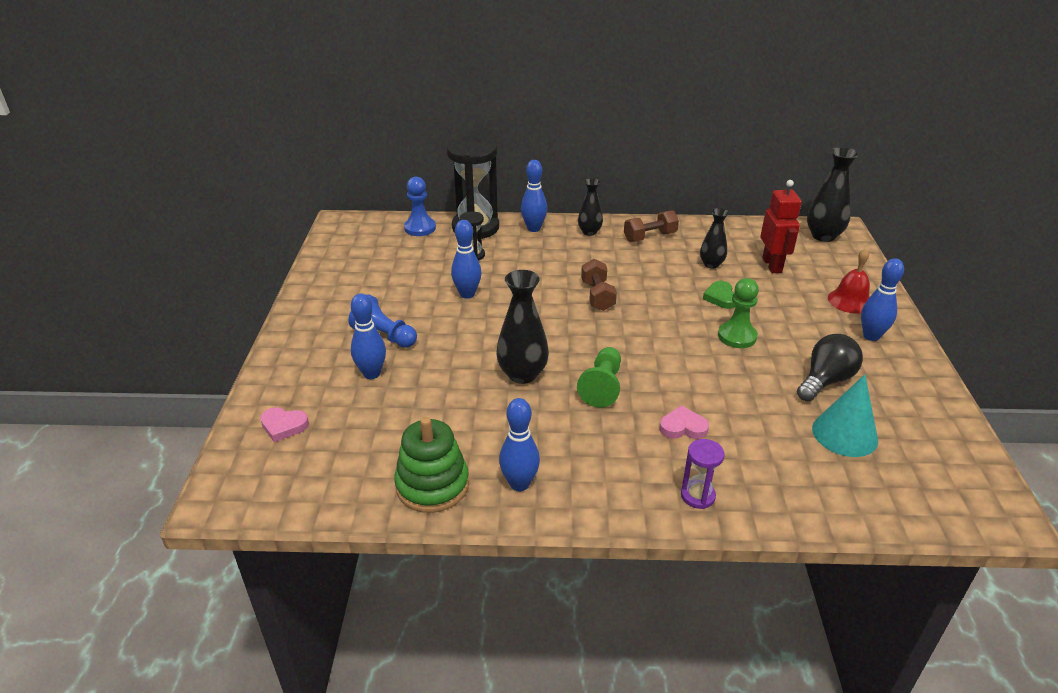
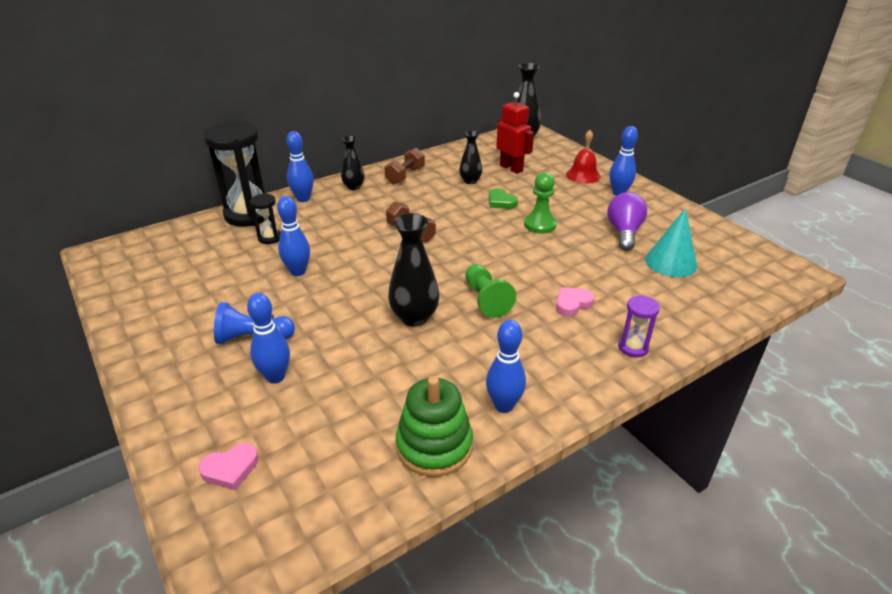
camera: 35 degrees left, 0 degrees up
blue pawn [404,177,436,236] -> none
black light bulb [797,334,863,401] -> purple light bulb [607,192,647,251]

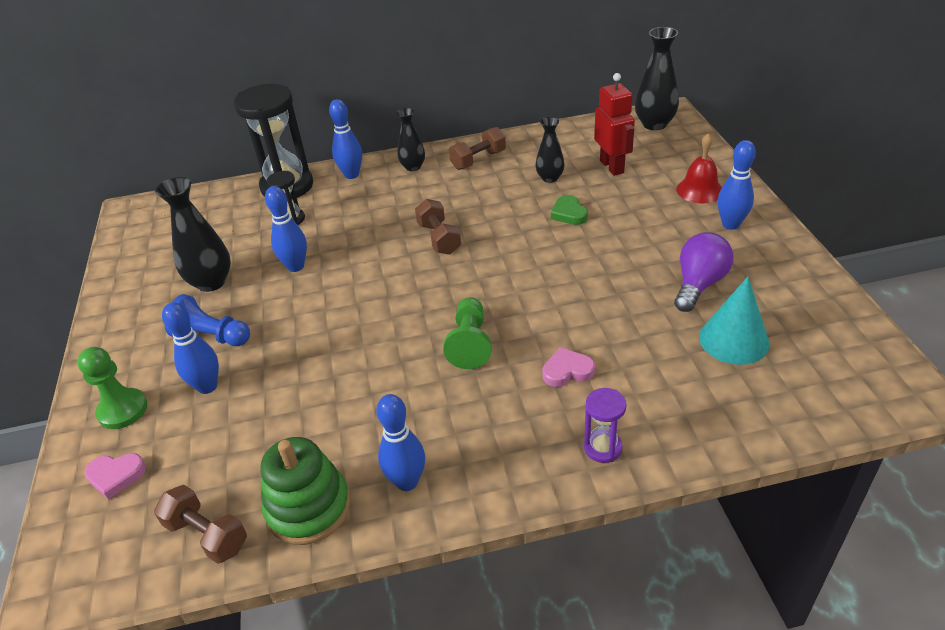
camera: 25 degrees right, 5 degrees up
black vase [388,213,440,326] -> black vase moved to [155,177,231,292]
green pawn [524,172,557,234] -> green pawn moved to [77,347,147,429]
none -> brown dumbbell [154,485,247,564]

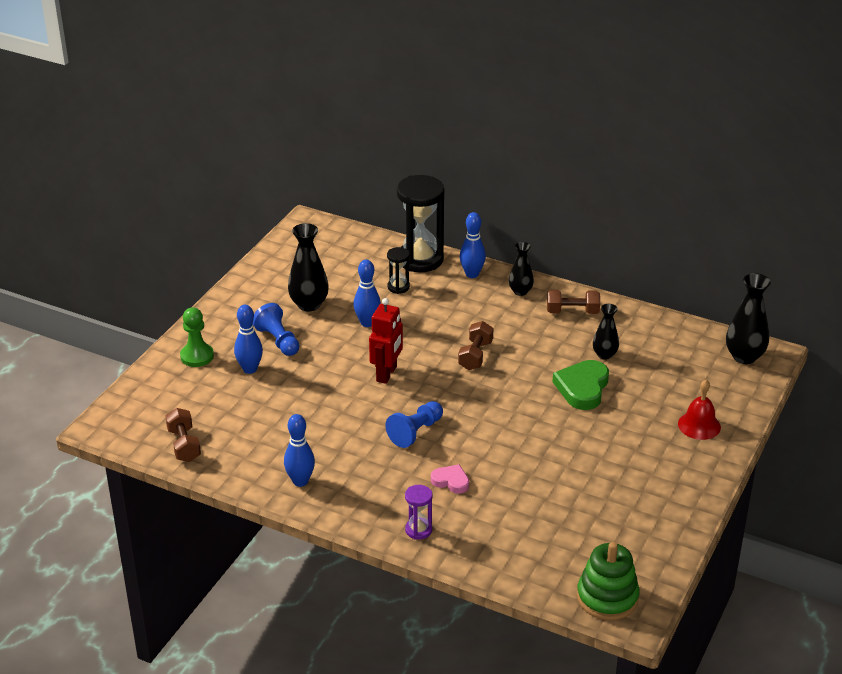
camera: 35 degrees right, 5 degrees down
pink heart [84,453,146,500] -> none
green stacking toy [260,437,351,545] -> green stacking toy moved to [577,542,640,620]
green pawn [443,297,492,369] -> blue pawn [385,401,443,448]
green heart [551,195,588,225] -> green heart [552,360,609,410], size x1.74
red robot [594,73,635,176] -> red robot moved to [369,298,403,384]
purple light bulb [674,232,733,312] -> none
turquoise cone [699,277,770,365] -> none
blue bowling pin [717,140,756,230] -> none

